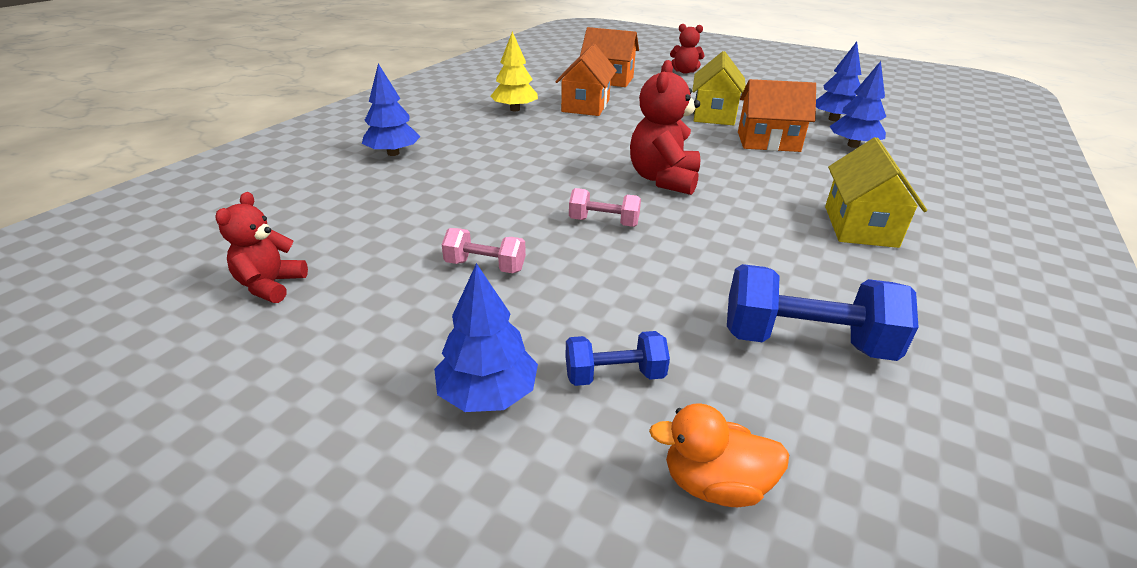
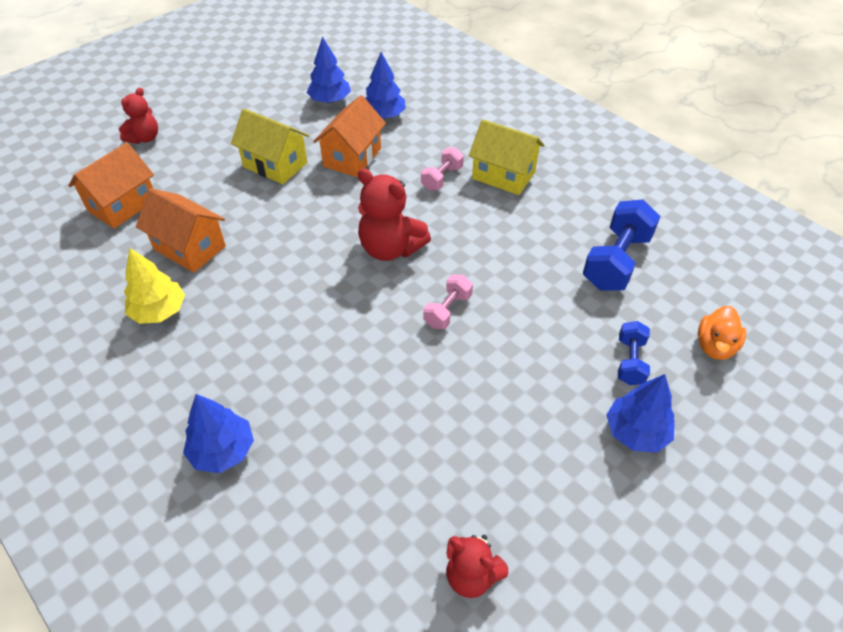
camera: 70 degrees left, 15 degrees up
pink dumbbell [442,228,526,273] -> pink dumbbell moved to [421,147,464,191]

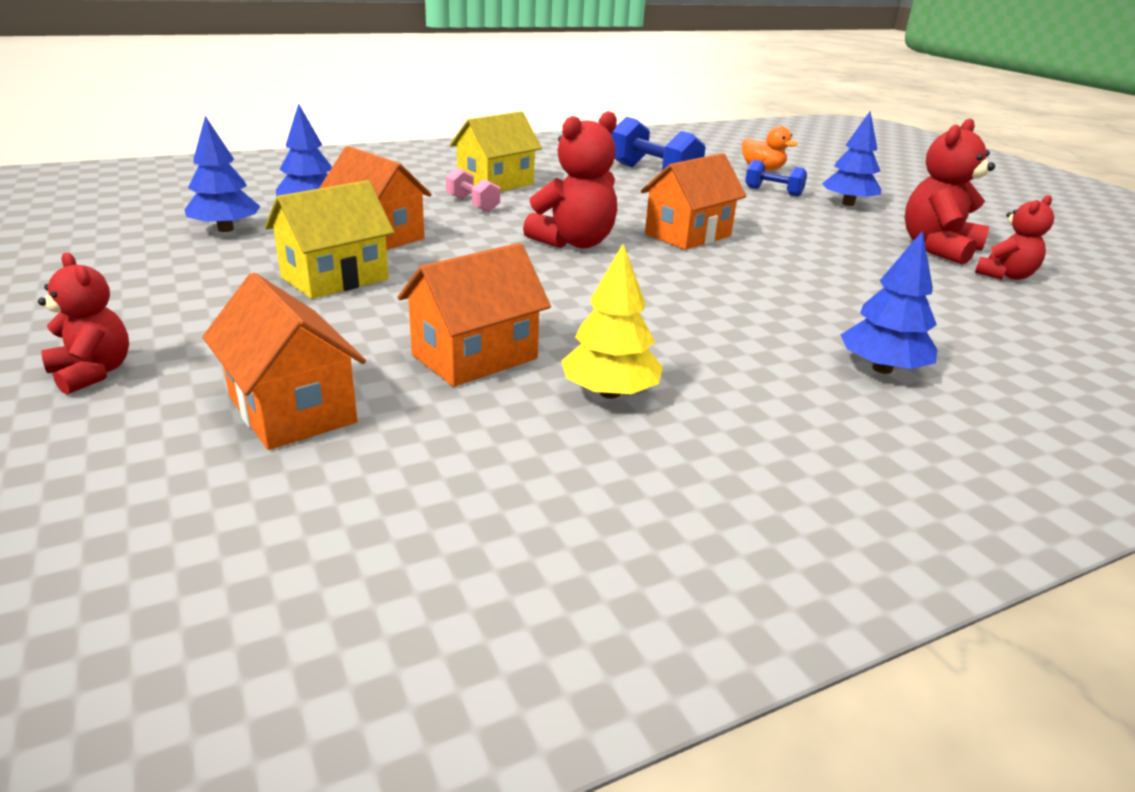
camera: 75 degrees left, 20 degrees down
pink dumbbell [423,275,473,329] -> orange house [641,153,746,250]
none -> red teddy bear [905,119,995,264]

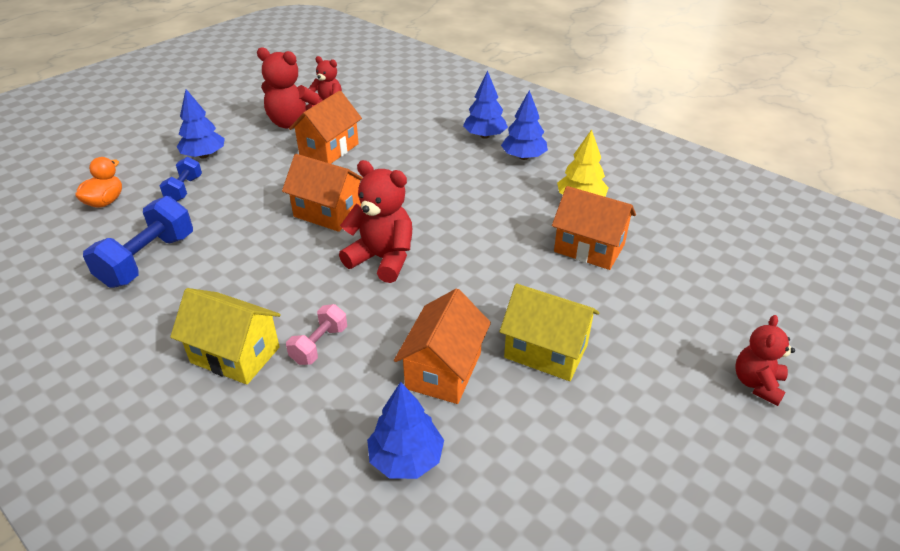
camera: 110 degrees left, 10 degrees up
blue tree [184,116,261,232] -> blue tree moved to [501,90,548,160]
orange house [202,273,366,450] -> orange house moved to [289,91,362,164]

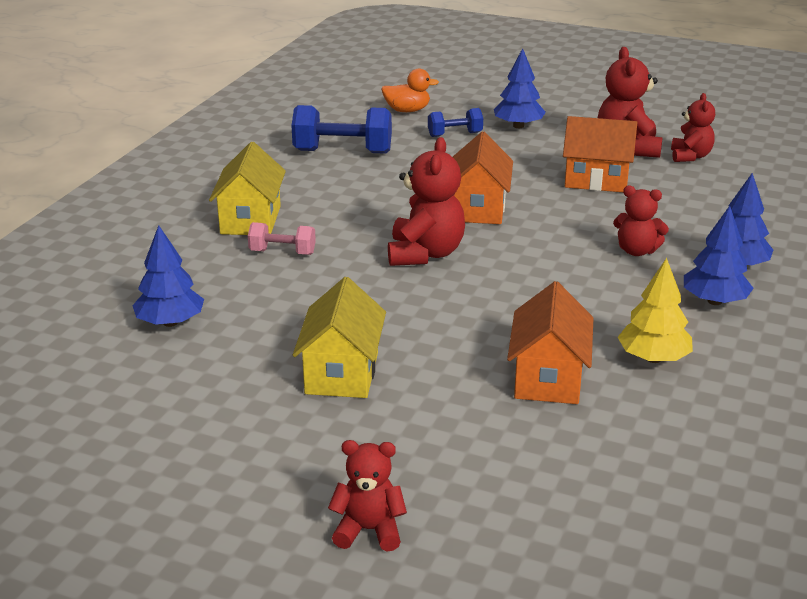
camera: 70 degrees right, 10 degrees down
orange house [394,288,491,404] -> none
none -> red teddy bear [613,186,669,256]

